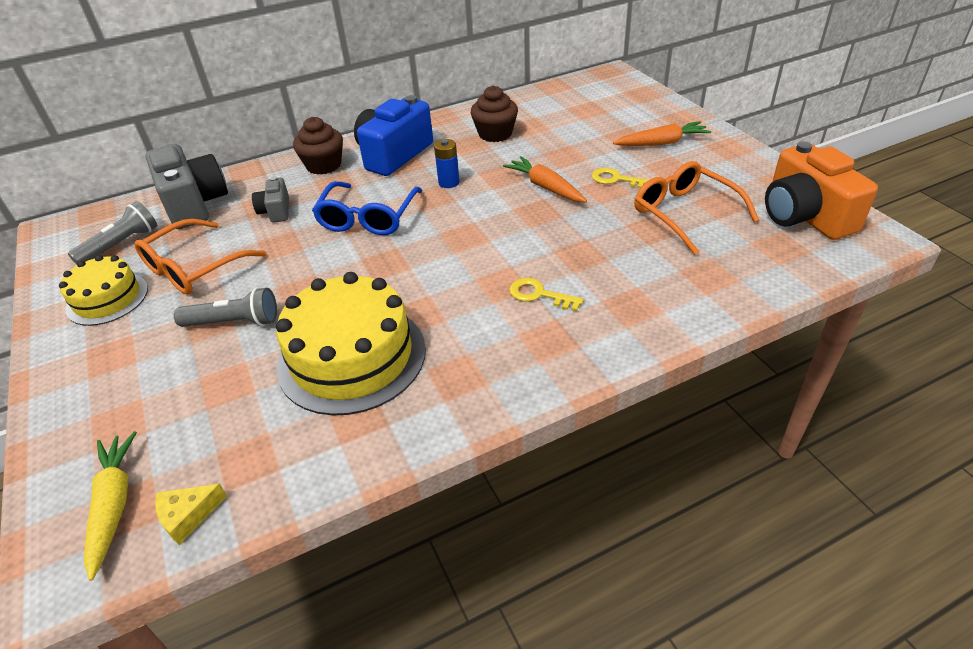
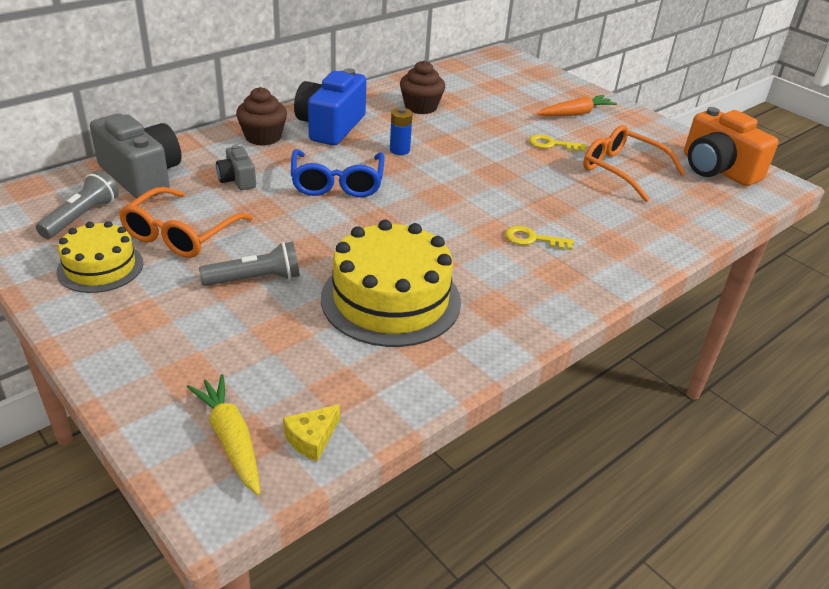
camera: 20 degrees left, 5 degrees down
orange carrot [503,156,587,202] -> none

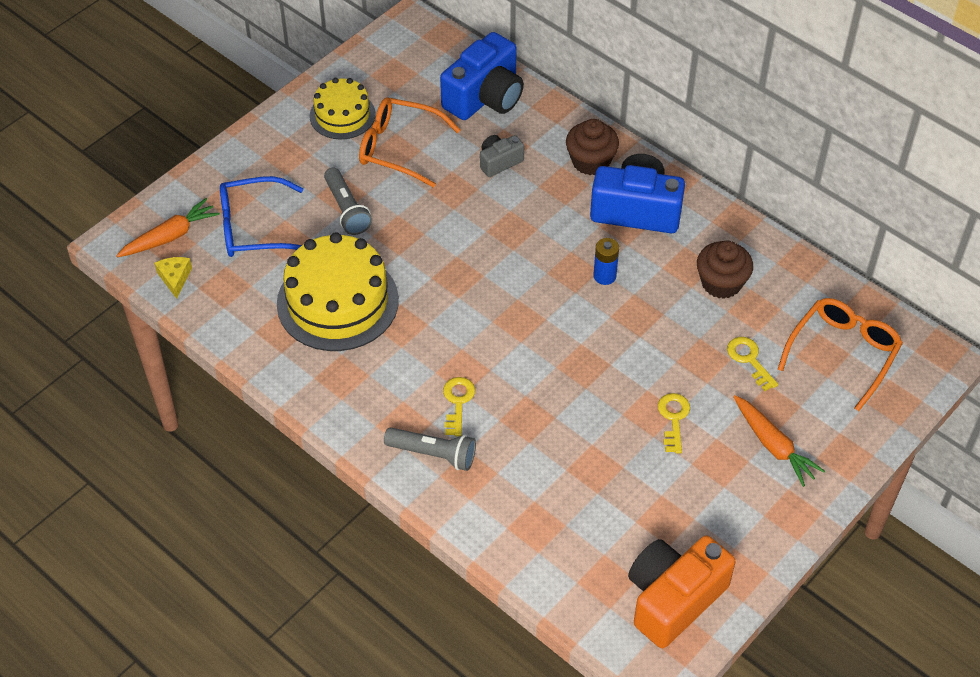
camera: 85 degrees right, 15 degrees up
grey flashlight [36,171,119,239] -> grey flashlight moved to [384,427,476,471]
grey camera [90,114,182,199] -> blue camera [440,32,524,120]
yellow carrot [187,374,260,495] -> orange carrot [116,198,220,257]
yellow cheese [283,404,340,462] -> yellow cheese turned 45 degrees clockwise [154,257,192,299]
blue glasses [291,149,384,197] -> blue glasses moved to [220,176,303,257]
orange glasses [583,125,685,202] -> orange glasses moved to [777,298,903,411]
none -> yellow key [727,337,778,391]

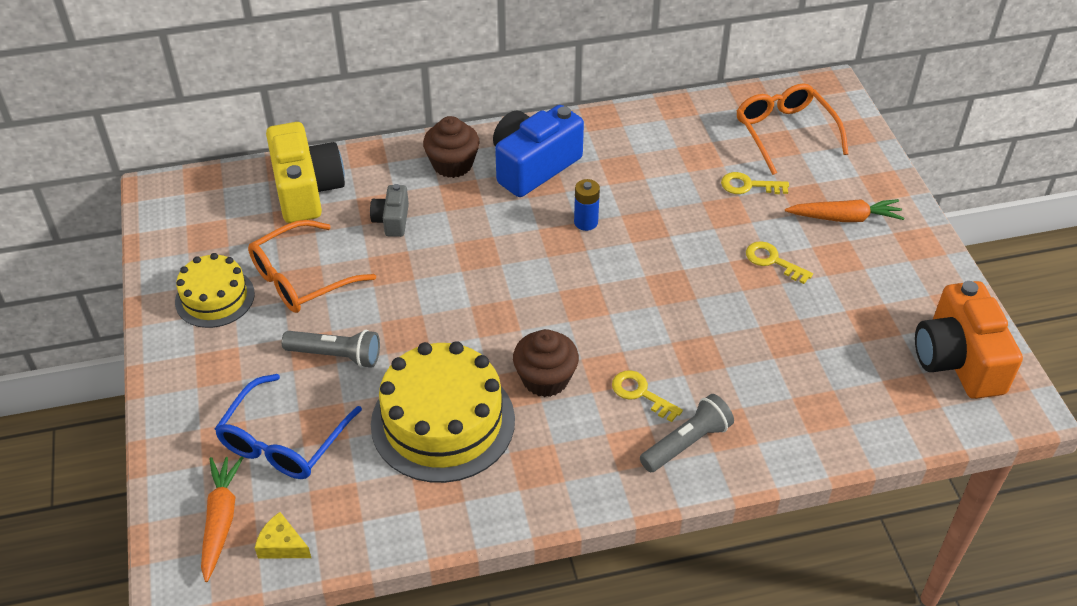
camera: 55 degrees left, 5 degrees down
blue camera [440,32,524,120] -> yellow camera [266,122,345,223]
brown cupcake [697,241,753,299] -> brown cupcake moved to [513,329,579,397]

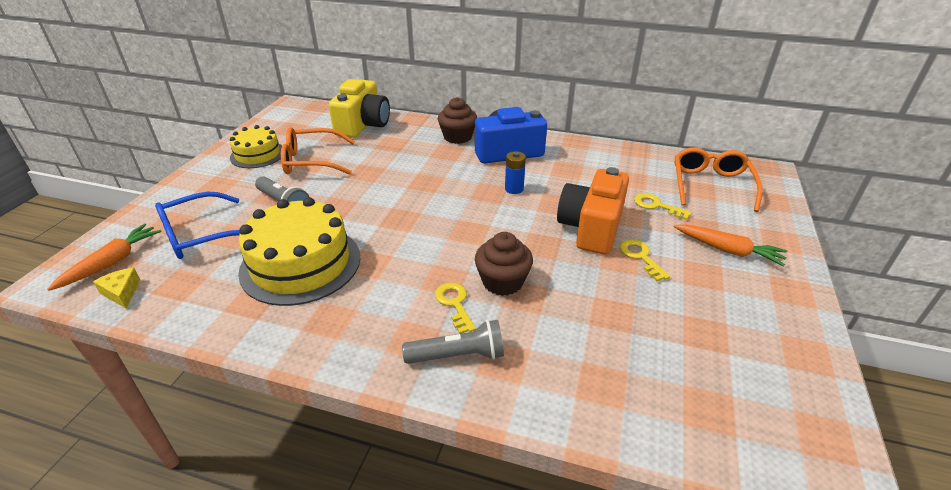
camera: 30 degrees right, 10 degrees down
grey camera [370,184,409,237] -> none
brown cupcake [513,329,579,397] -> brown cupcake moved to [475,232,533,296]
orange camera [915,281,1023,399] -> orange camera moved to [557,167,629,255]

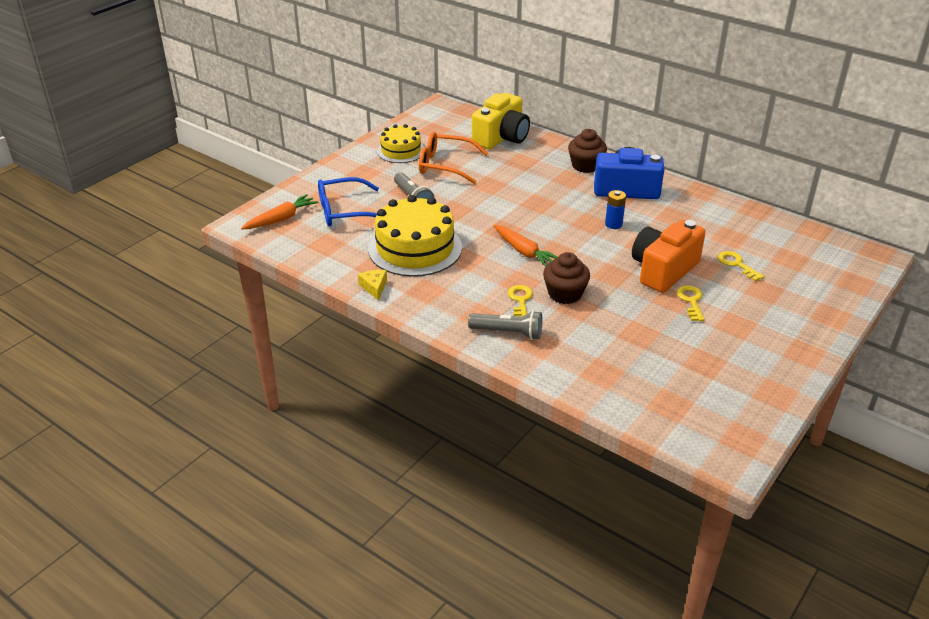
camera: 20 degrees right, 0 degrees up
yellow cheese [93,268,140,309] -> yellow cheese moved to [358,270,387,301]
orange carrot [673,224,787,266] -> orange carrot moved to [494,225,558,267]
orange glasses [675,147,763,212] -> none

